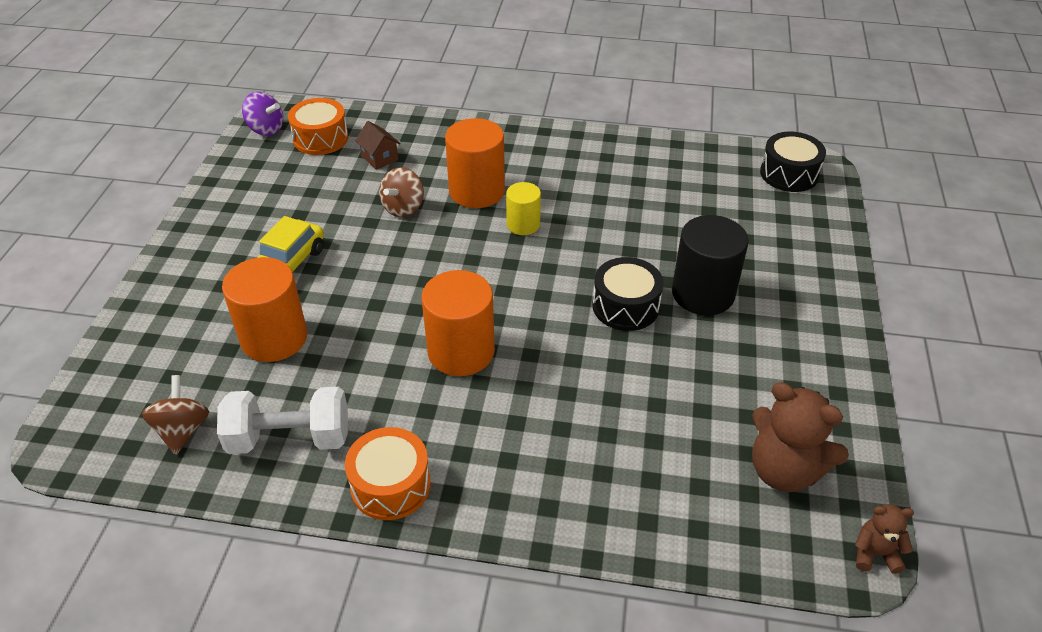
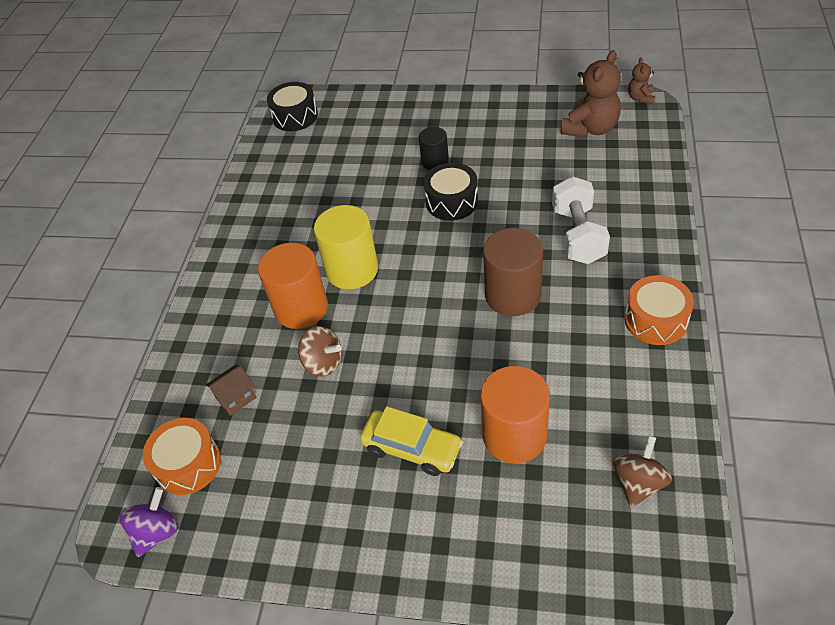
camera: 85 degrees left, 5 degrees up
brown spinning top [142,375,209,455] -> brown spinning top turned 120 degrees clockwise [613,435,673,508]
white dumbbell [217,387,348,454] -> white dumbbell moved to [552,176,610,264]
orange cylinder [421,270,495,376] -> brown cylinder [483,228,543,316]
yellow cylinder [506,182,541,235] -> yellow cylinder [314,205,378,289], size x1.73
black cylinder [672,215,749,315] -> black cylinder [419,127,449,170], size x0.58

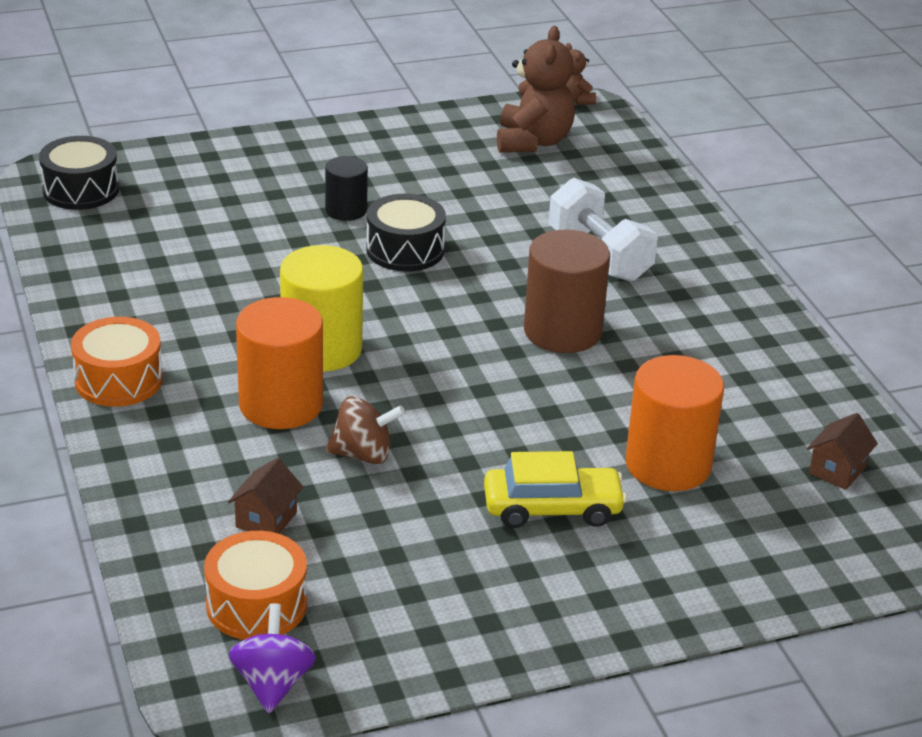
camera: 35 degrees left, 15 degrees down
brown spinning top [613,435,673,508] -> brown house [807,413,878,490]
orange drum [624,275,694,345] -> orange drum moved to [71,317,163,407]

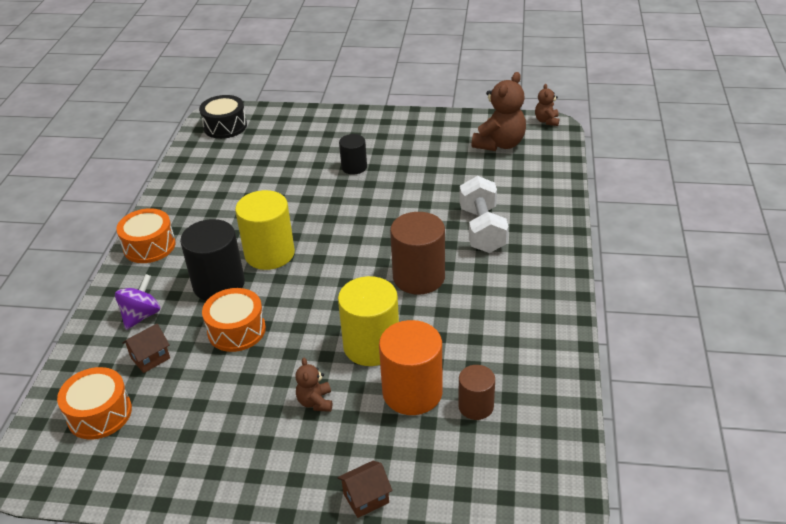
camera: 30 degrees right, 5 degrees up
purple spinning top [229,603,316,713] -> purple spinning top moved to [115,274,160,330]
orange cylinder [236,297,323,429] -> black cylinder [180,219,245,301]
brown spinning top [326,396,405,464] -> orange drum [202,288,266,352]
black drum [366,194,446,272] -> none
yellow car [484,451,627,528] -> brown teddy bear [295,358,332,412]
brown house [807,413,878,490] -> brown house moved to [337,461,392,518]
none -> yellow cylinder [338,276,399,366]
none -> brown cylinder [458,365,495,420]

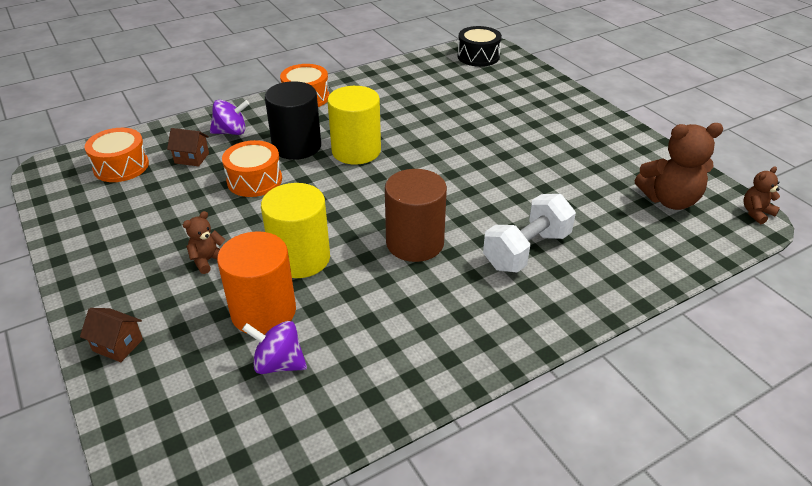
camera: 50 degrees right, 0 degrees up
black cylinder [339,134,367,175] -> none
brown cylinder [458,365,495,420] -> purple spinning top [242,321,307,374]

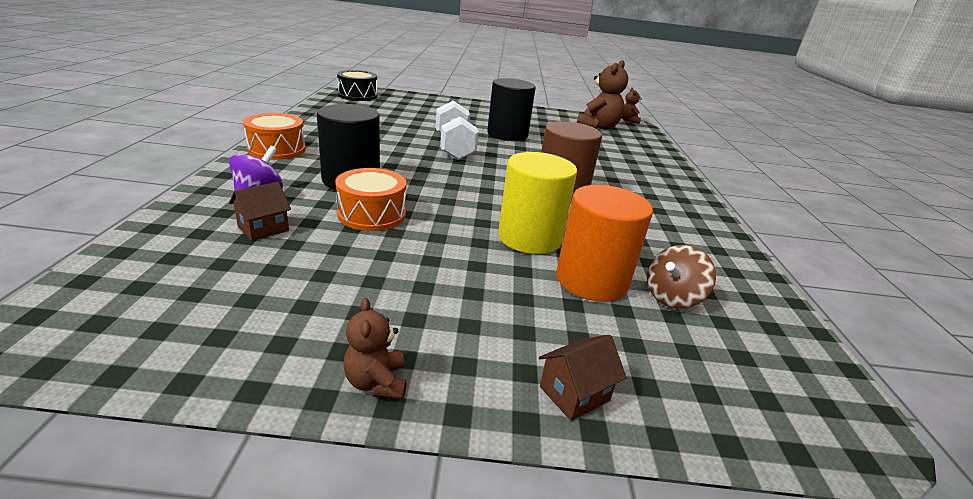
camera: 60 degrees left, 10 degrees down
orange drum [85,128,149,182] -> none
brown teddy bear [183,211,226,274] -> brown teddy bear moved to [343,298,406,400]
purple spinning top [242,321,307,374] -> brown spinning top [647,245,716,309]
yellow cylinder [327,86,381,165] -> none
white dumbbell [483,194,576,273] -> white dumbbell moved to [436,101,479,160]
none -> black cylinder [487,78,536,141]

